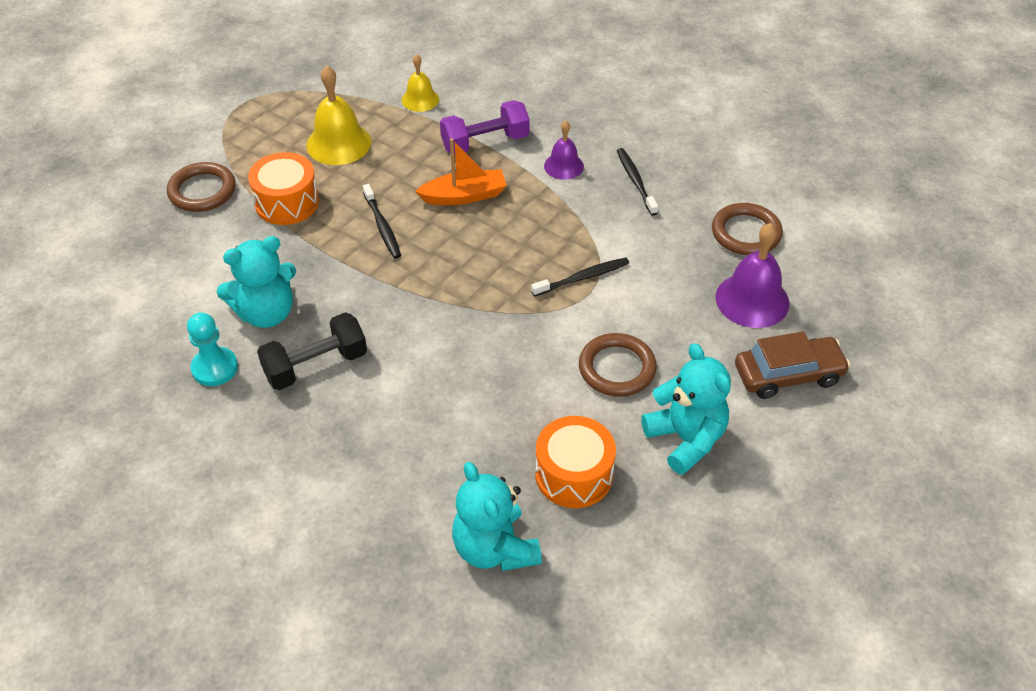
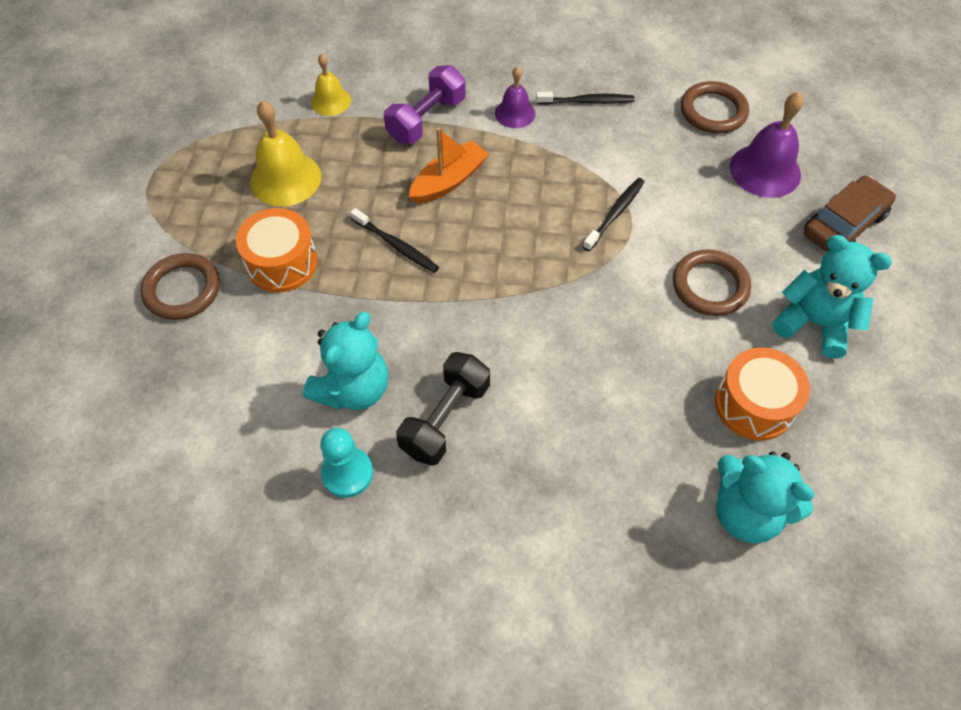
camera: 30 degrees left, 10 degrees up
black toothbrush [617,148,658,215] -> black toothbrush turned 135 degrees clockwise [536,92,635,105]

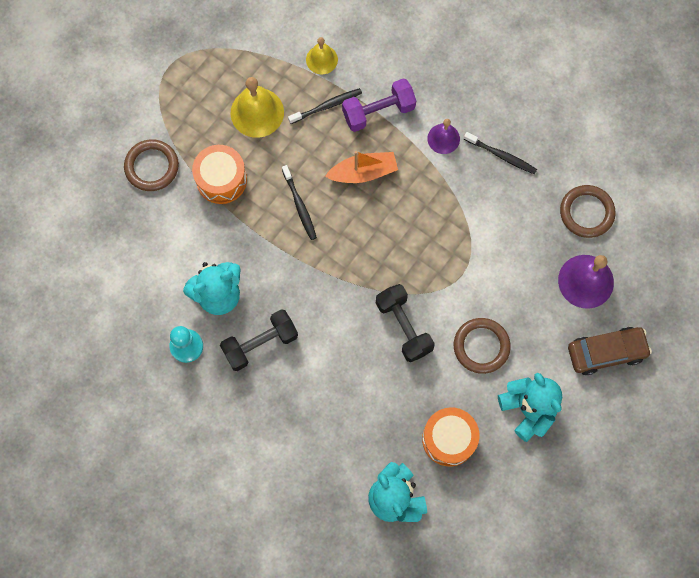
camera: 30 degrees right, 15 degrees up
black toothbrush [583,178,644,251] -> black toothbrush moved to [288,88,362,124]
none -> black dumbbell [376,284,435,362]

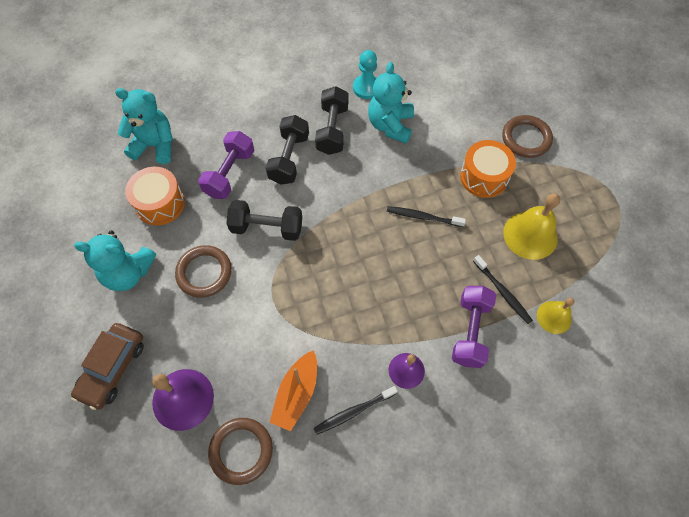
camera: 125 degrees right, 10 degrees down
black toothbrush [288,88,362,124] -> black toothbrush turned 45 degrees counterclockwise [473,255,533,324]
orange boat [325,151,398,183] -> orange boat moved to [270,350,317,431]
none -> purple dumbbell [198,131,254,199]
none -> black dumbbell [266,115,309,185]

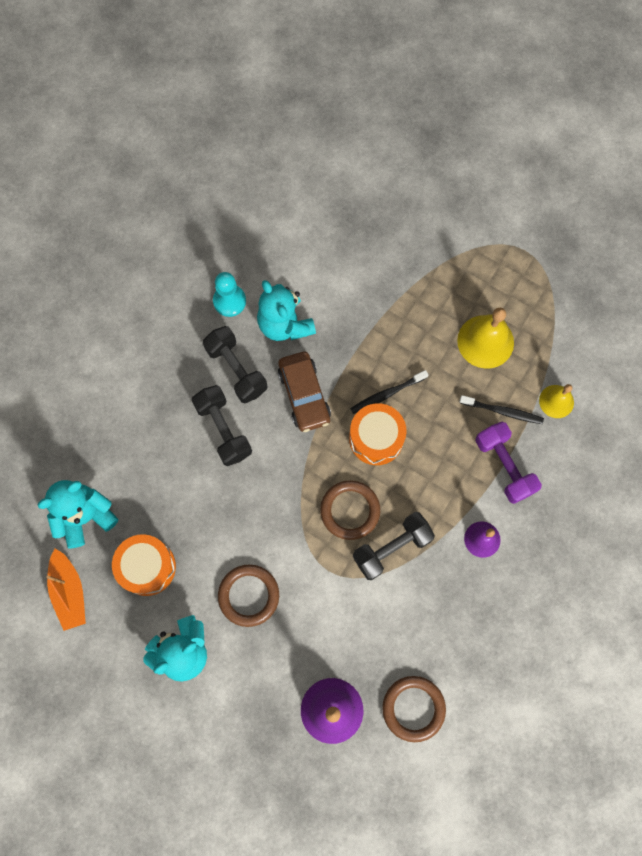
camera: 40 degrees left, 10 degrees up
brown car [71,323,144,410] -> brown car moved to [278,351,331,432]
purple dumbbell [198,131,254,199] -> none
black dumbbell [226,200,302,241] -> black dumbbell moved to [353,512,435,580]
orange boat [270,350,317,431] -> orange boat moved to [47,549,86,631]
black toothbrush [313,386,398,435] -> none
orange drum [460,140,516,198] -> orange drum moved to [349,403,407,465]
brown ring [502,115,553,158] -> brown ring moved to [320,480,380,540]

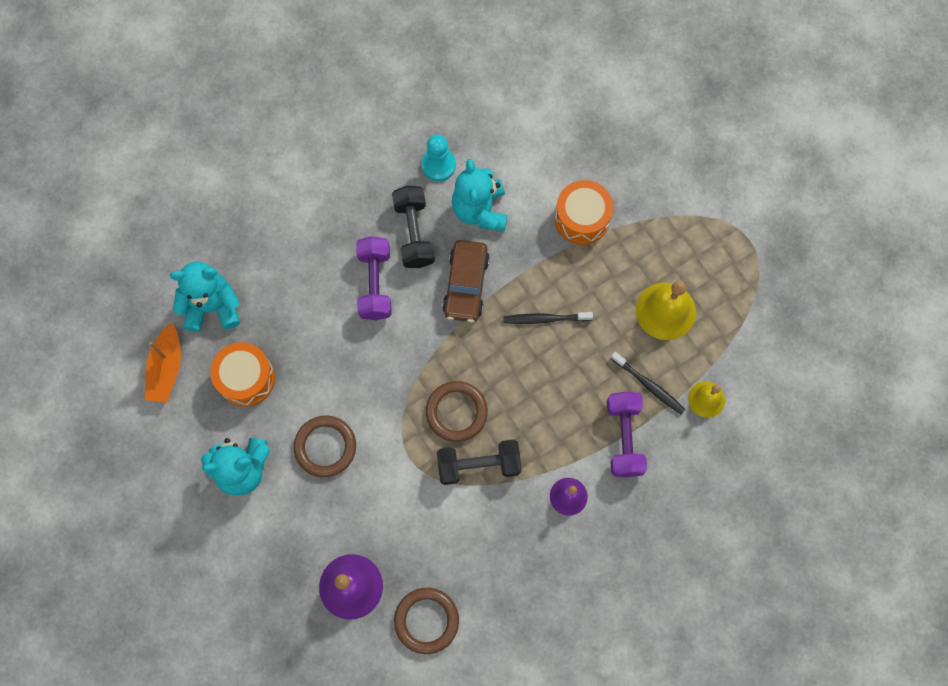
camera: 25 degrees right, 0 degrees up
black dumbbell [192,385,252,466] -> purple dumbbell [356,236,392,320]
orange drum [349,403,407,465] -> orange drum moved to [555,180,613,245]

